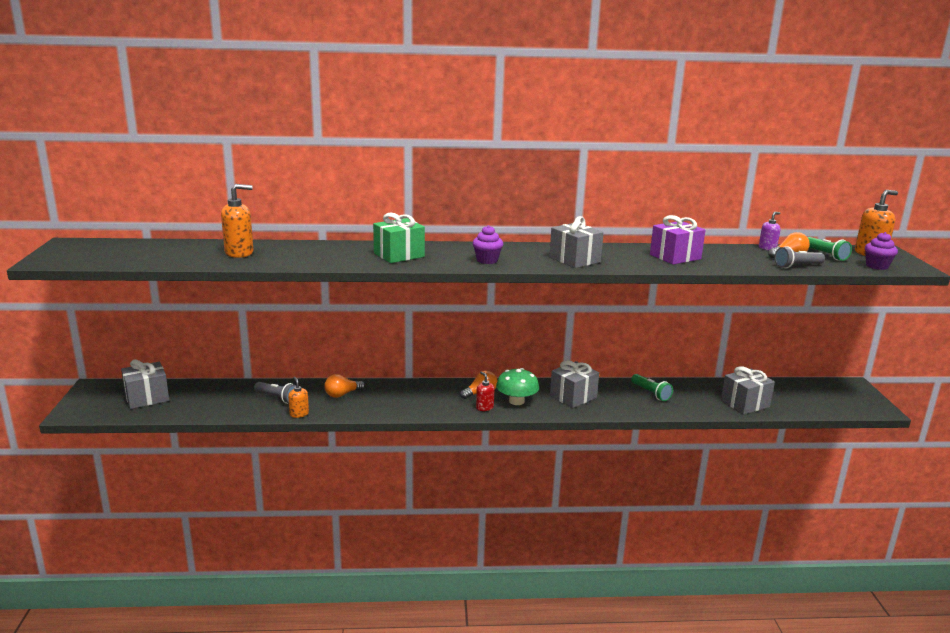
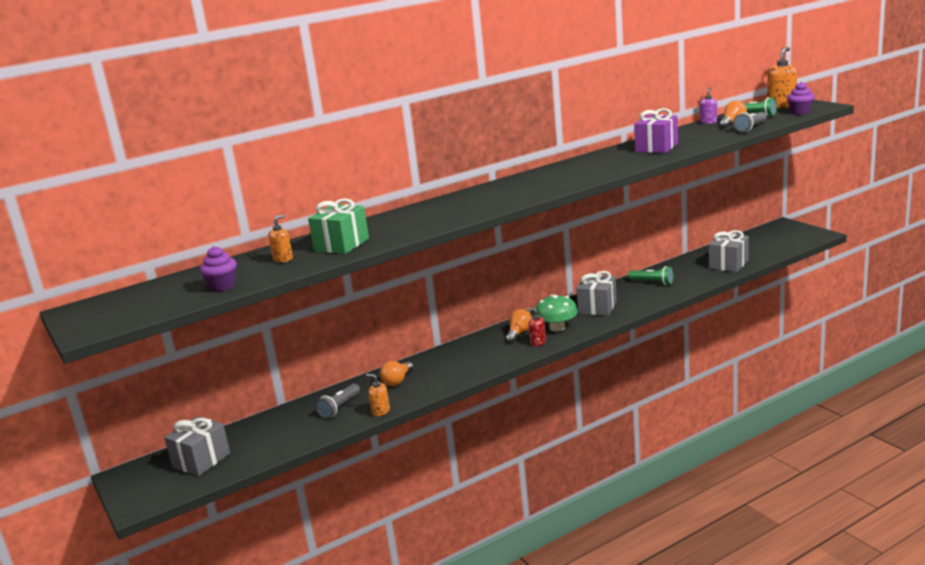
camera: 25 degrees left, 0 degrees up
orange soap dispenser [221,184,254,258] -> orange soap dispenser [268,214,293,262], size x0.58
grey flashlight [254,382,296,404] -> grey flashlight turned 120 degrees clockwise [316,384,360,419]
green gift [373,213,425,263] -> green gift moved to [308,198,369,254]
purple cupcake [473,225,503,264] -> purple cupcake moved to [200,246,237,292]
grey gift [549,216,604,268] -> none

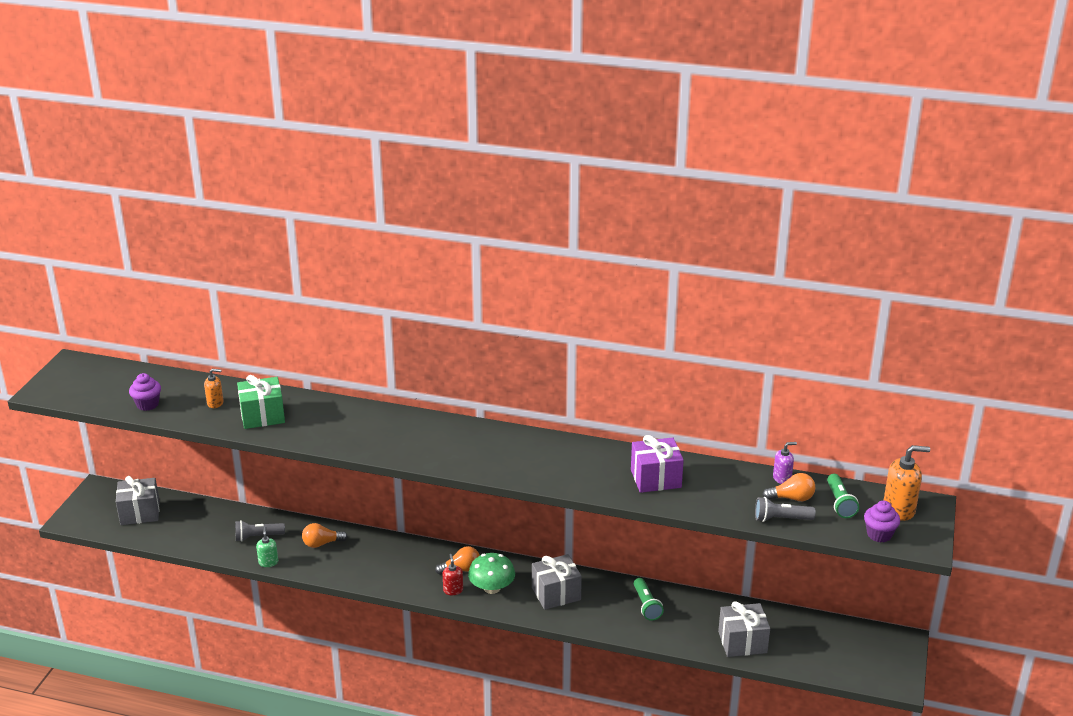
camera: 45 degrees right, 10 degrees up
orange soap dispenser [366,374,390,416] -> green soap dispenser [256,527,278,567]

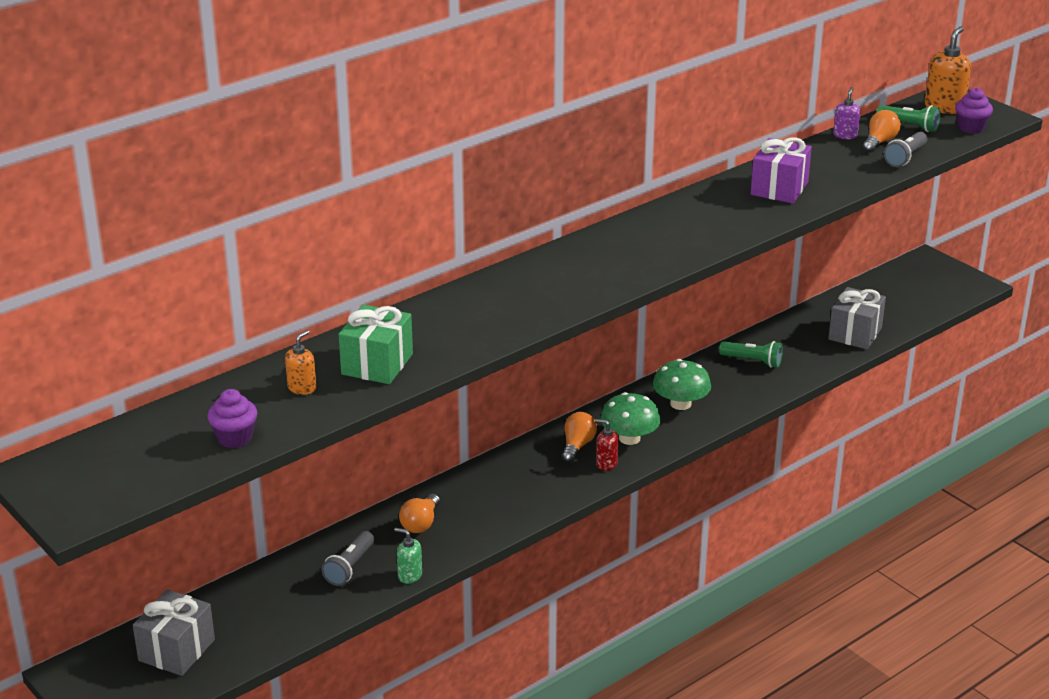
camera: 55 degrees left, 0 degrees up
grey gift [532,554,582,610] -> green mushroom [653,359,711,410]

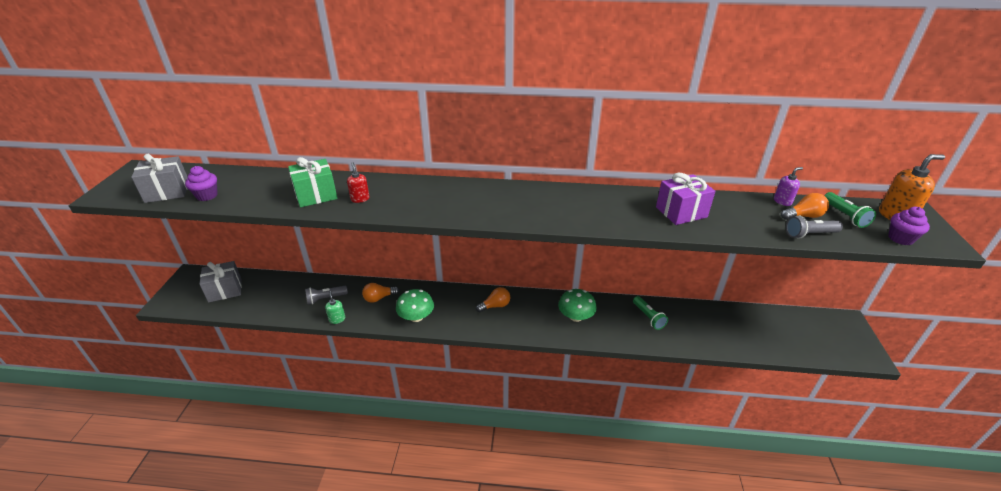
camera: 45 degrees right, 5 degrees up
orange soap dispenser [285,330,316,395] -> none
red soap dispenser [595,419,619,471] -> red soap dispenser moved to [347,162,370,203]
green mushroom [600,392,661,445] -> green mushroom moved to [396,289,434,322]
grey gift [828,287,886,349] -> grey gift moved to [131,154,188,203]

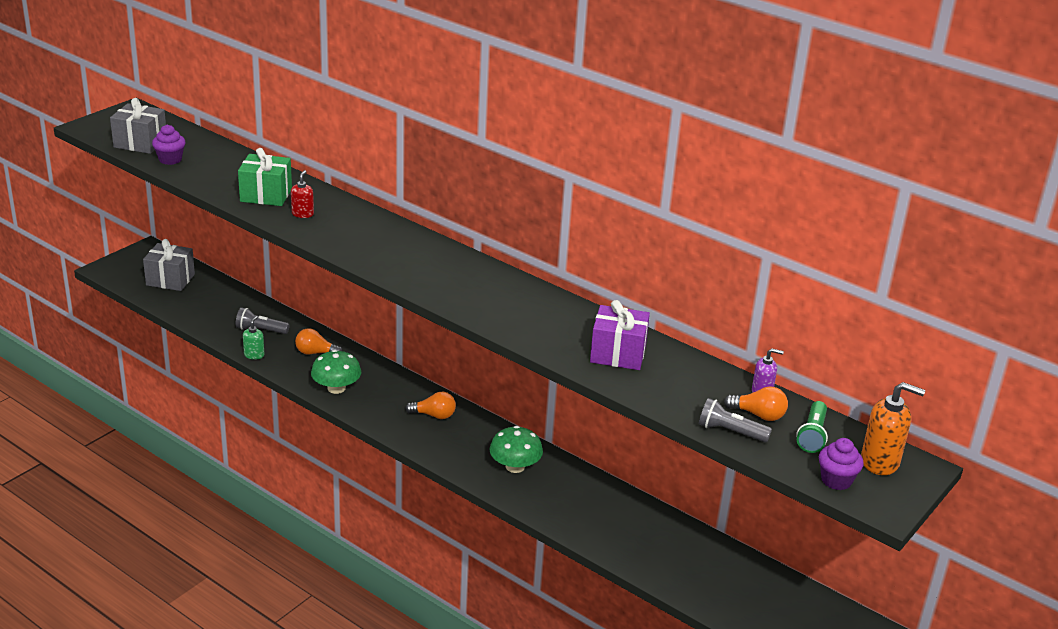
camera: 30 degrees right, 5 degrees down
green flashlight [633,296,668,330] -> none

